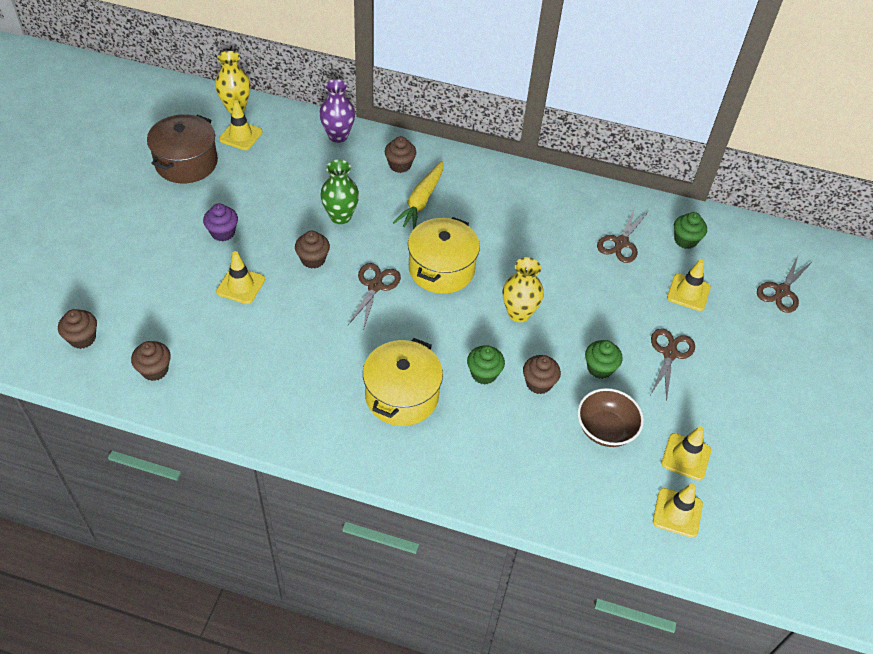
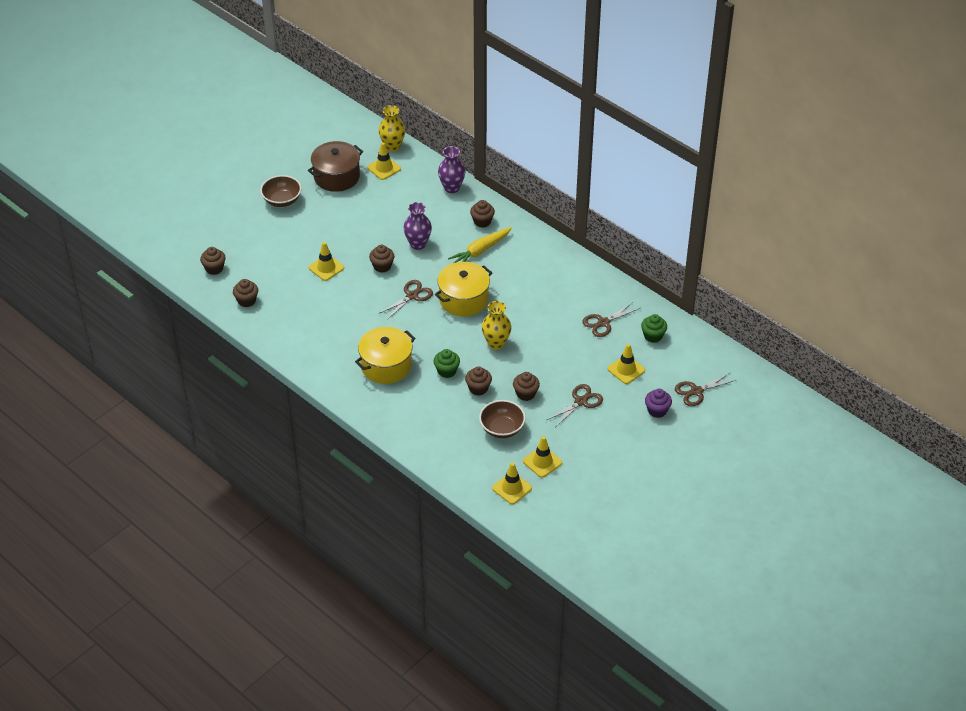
camera: 30 degrees right, 5 degrees down
purple cupcake [203,203,238,241] -> purple cupcake moved to [645,389,672,418]
green vase [321,160,359,224] -> purple vase [403,202,432,250]
green cupcake [585,340,623,379] -> brown cupcake [513,372,540,401]
none -> brown bowl [260,175,302,207]

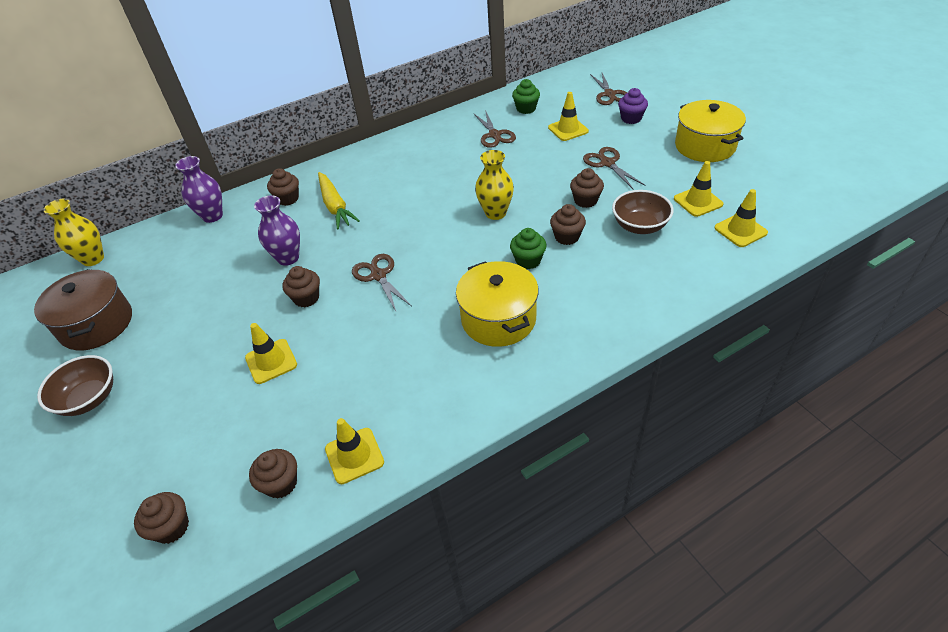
camera: 70 degrees left, 0 degrees up
yellow traffic cone [367,142,401,180] -> yellow traffic cone moved to [325,418,384,484]
yellow pot [435,262,492,316] -> yellow pot moved to [675,100,746,162]

